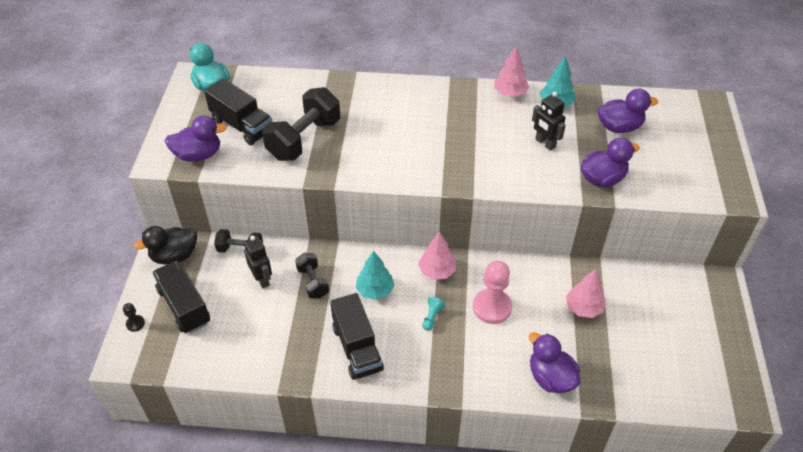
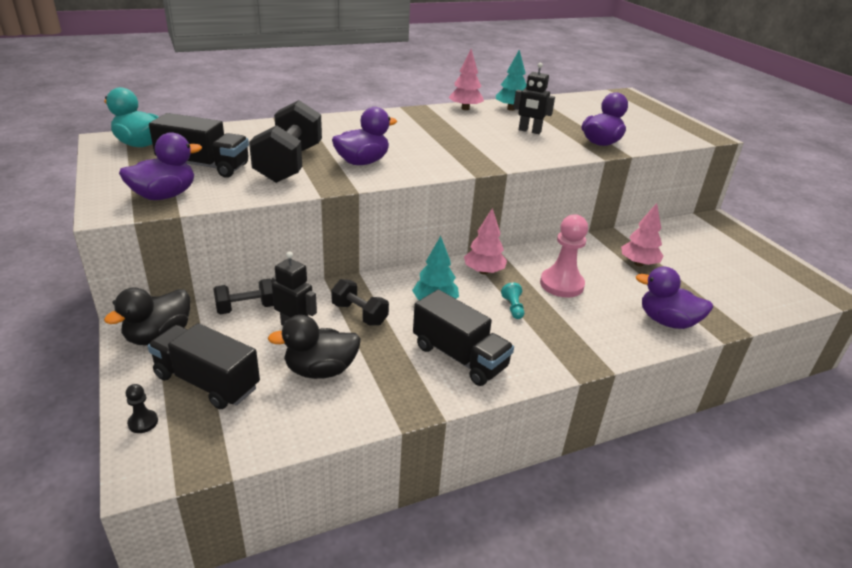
camera: 30 degrees left, 15 degrees down
purple duck [597,89,658,133] -> purple duck moved to [332,107,397,165]
none -> black duck [268,315,361,379]

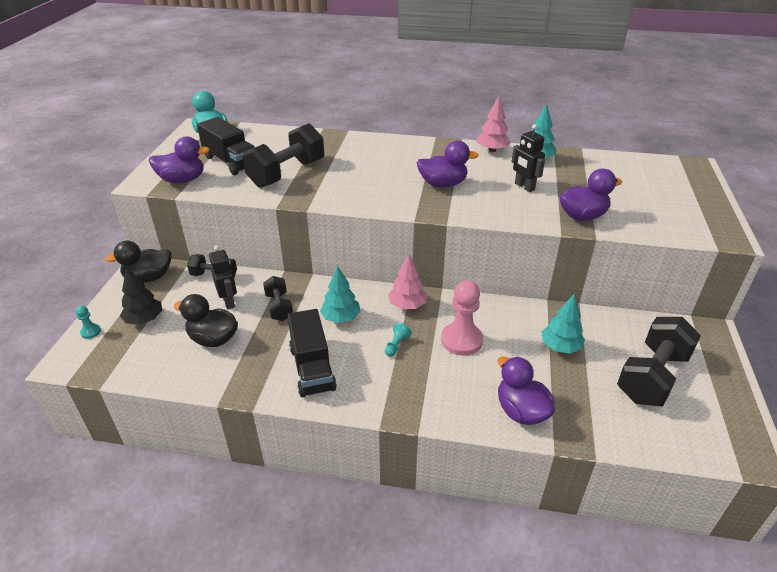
camera: 35 degrees right, 5 degrees up
black pawn [126,384,158,433] -> turquoise pawn [76,306,101,339]
black truck [148,323,260,409] -> black tree [120,267,162,325]
purple duck [332,107,397,165] -> purple duck moved to [417,141,479,188]
pink tree [621,203,664,266] -> turquoise tree [541,294,585,354]
none -> black dumbbell [617,317,701,406]

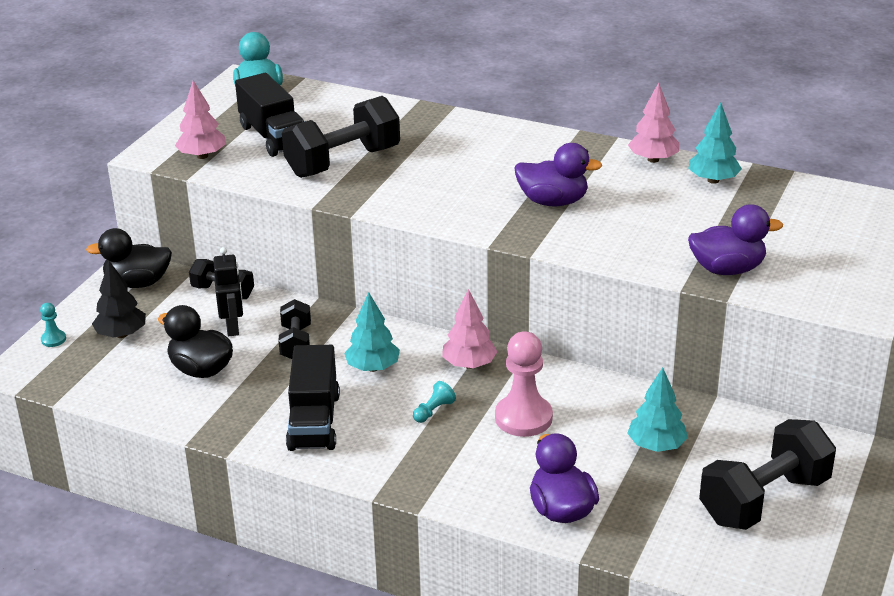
camera: 15 degrees right, 5 degrees down
purple duck [149,136,210,183] -> pink tree [175,80,226,159]
black robot [511,124,545,192] -> none

